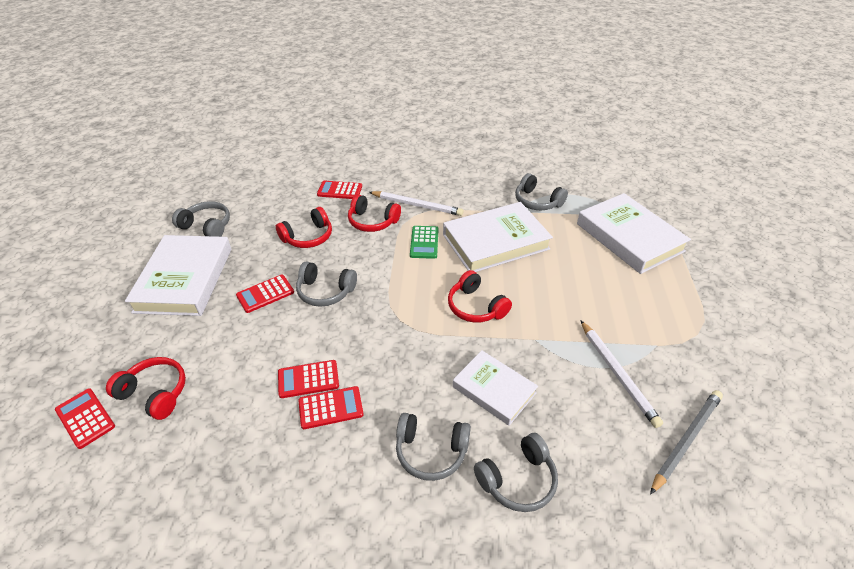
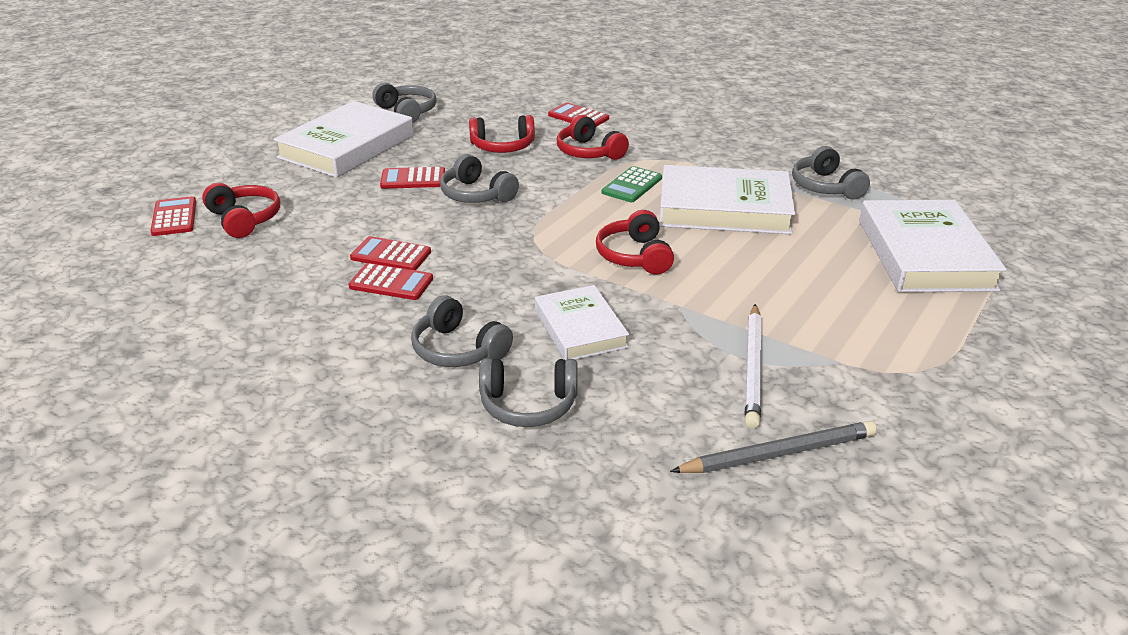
camera: 30 degrees right, 10 degrees down
white pencil [369,191,464,216] -> none

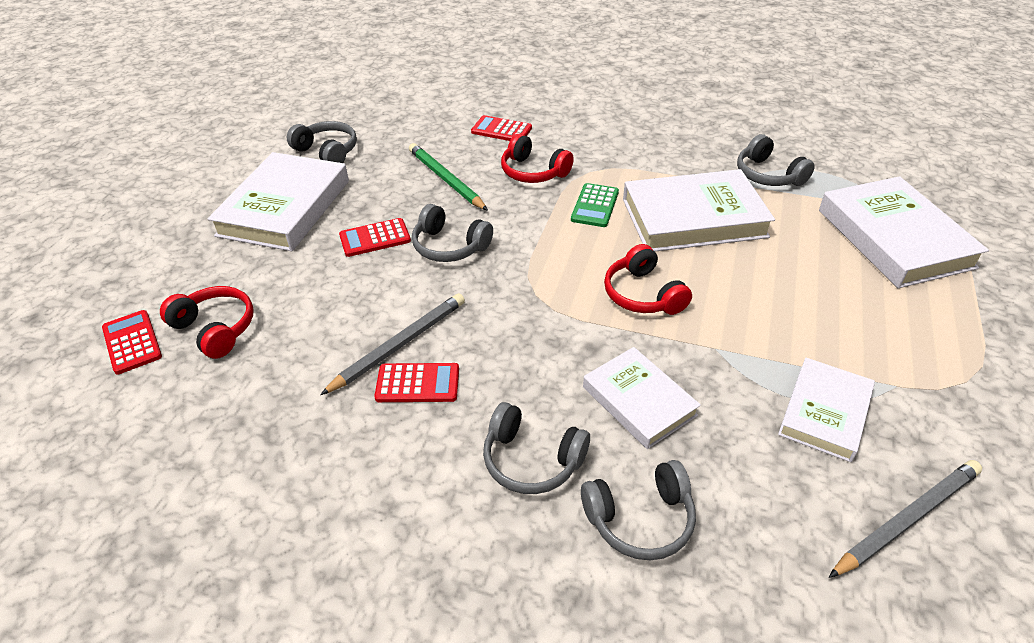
camera: 15 degrees left, 10 degrees up
red calculator [350,236,431,270] -> grey pencil [320,293,465,395]
red headphones [469,115,535,153] -> green pencil [409,143,488,211]
white pencil [745,304,761,429] -> white book [778,357,875,462]

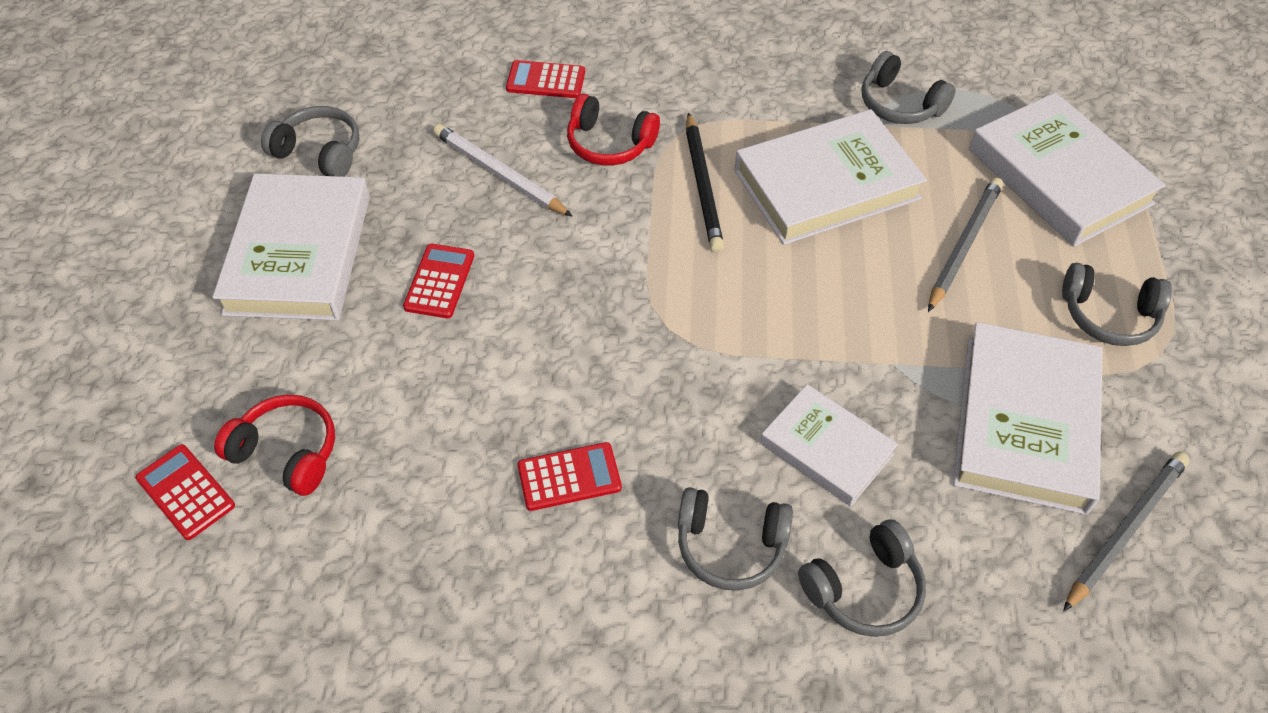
camera: 15 degrees left, 10 degrees up
grey pencil [320,293,465,395] -> grey pencil moved to [928,177,1003,312]
red calculator [339,218,411,257] -> red calculator turned 135 degrees clockwise [403,244,474,318]
green pencil [409,143,488,211] -> white pencil [433,124,573,217]
grey headphones [412,204,493,262] -> grey headphones moved to [1062,263,1172,346]
green calculator [571,183,619,227] -> black pencil [686,112,724,252]
red headphones [604,244,692,315] -> none
white book [778,357,875,462] -> white book [953,322,1103,515], size x1.66

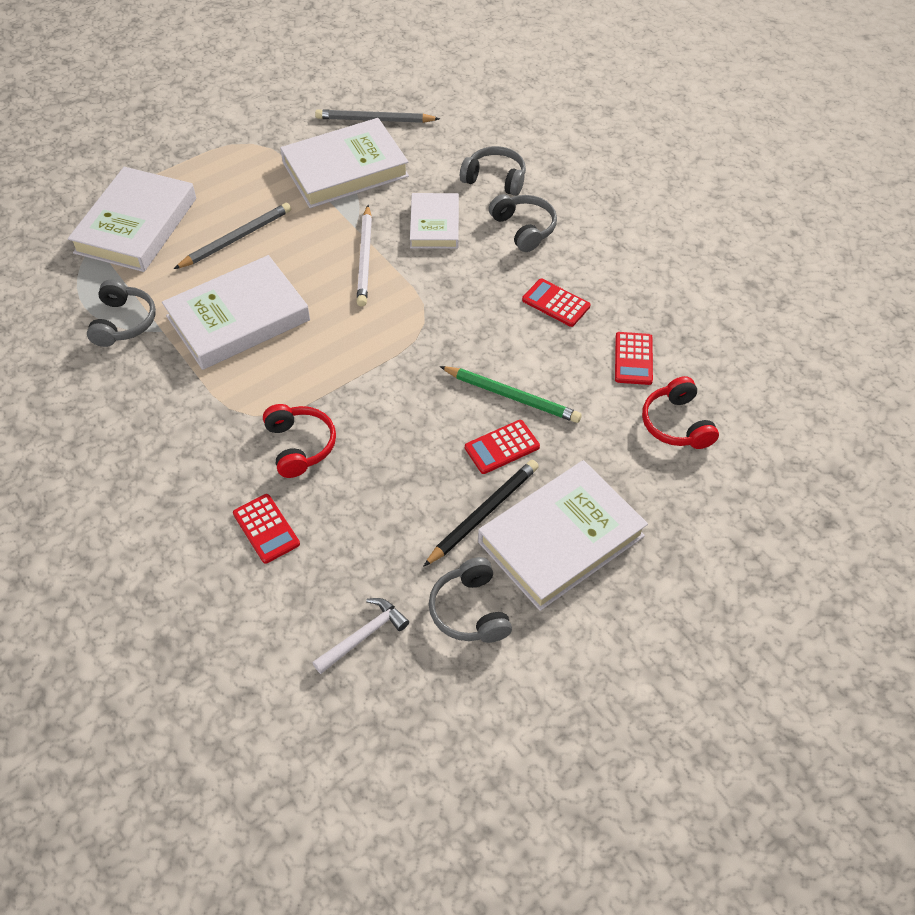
camera: 130 degrees left, 0 degrees up
red calculator [136,444,235,540] -> red calculator moved to [615,332,653,385]
white pencil [433,124,573,217] -> white pencil moved to [357,205,372,307]
black pencil [686,112,724,252] -> black pencil moved to [423,460,539,567]
white book [734,109,927,245] -> white book turned 60 degrees counterclockwise [162,255,310,370]
grey pencil [928,177,1003,312] -> grey pencil turned 150 degrees clockwise [174,203,291,269]
grey headphones [1062,263,1172,346] -> none
none -> white hammer [312,598,409,674]
none -> green pencil [440,366,581,423]

